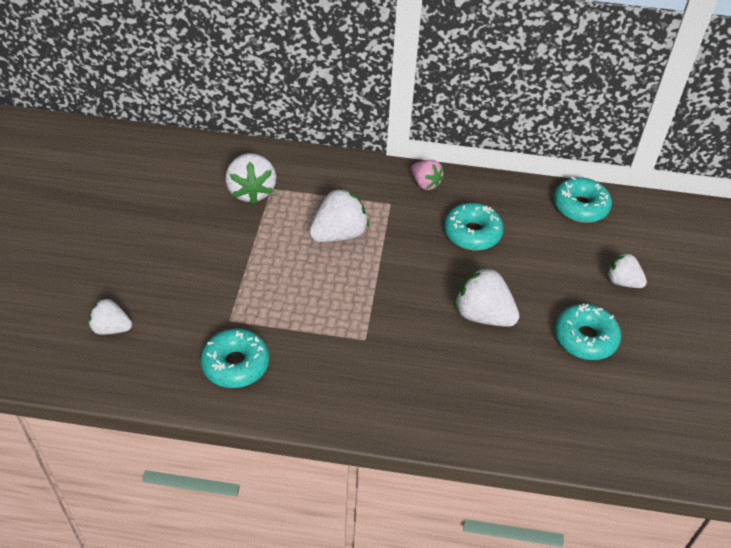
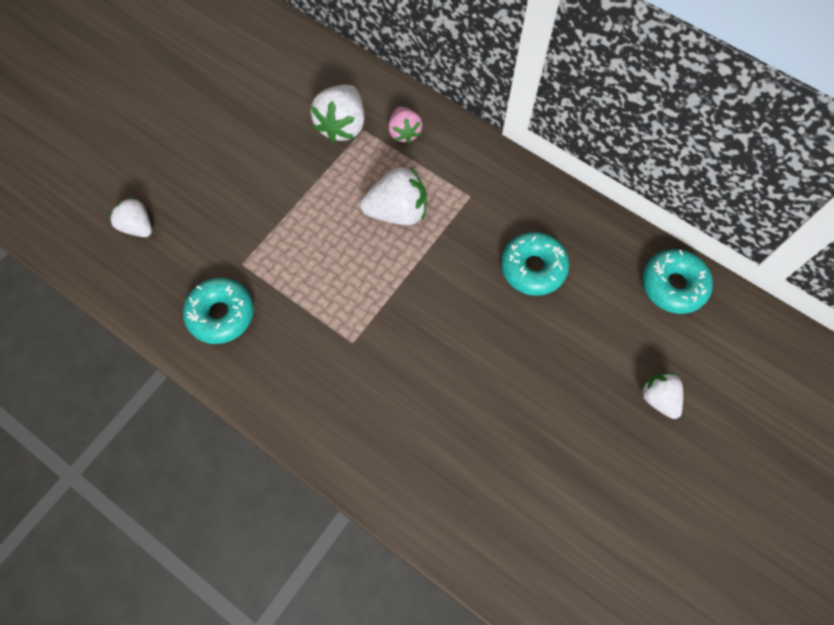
camera: 30 degrees right, 20 degrees up
pink strawberry [411,160,444,190] -> pink strawberry moved to [388,107,422,144]
white strawberry [454,267,520,327] -> none
turquoise donut [555,304,621,360] -> none

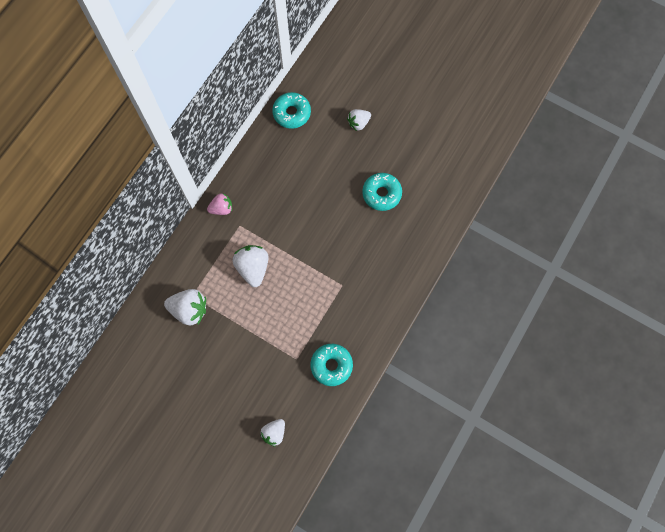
camera: 95 degrees left, 5 degrees up
pink strawberry [388,107,422,144] -> pink strawberry moved to [207,193,232,215]
turquoise donut [501,232,569,296] -> turquoise donut moved to [362,173,402,211]

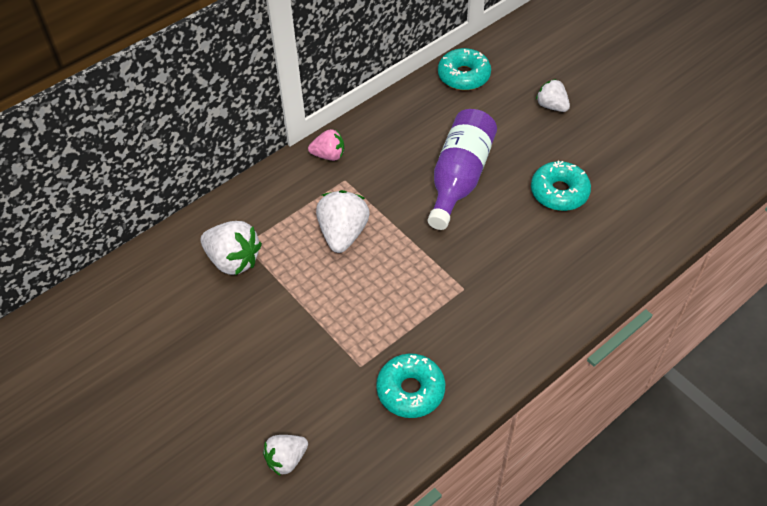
camera: 20 degrees right, 20 degrees down
white strawberry [347,109,371,131] -> white strawberry turned 60 degrees clockwise [536,79,570,112]
none -> purple bottle [428,109,497,230]

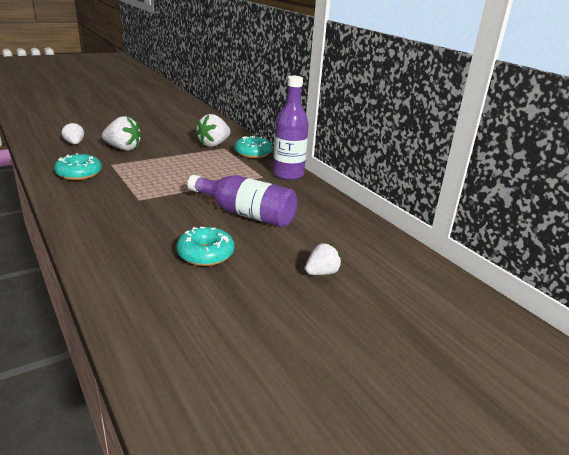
camera: 95 degrees right, 25 degrees down
pink strawberry [308,129,344,161] -> purple bottle [273,76,309,180]
white strawberry [316,190,370,253] -> white strawberry moved to [102,116,142,151]
turquoise donut [438,48,491,90] -> turquoise donut moved to [235,136,273,158]

